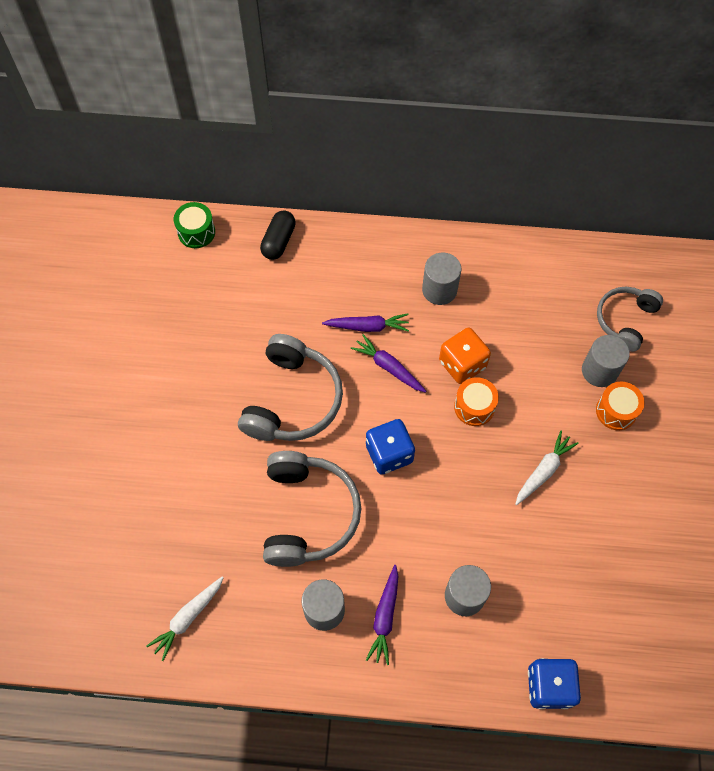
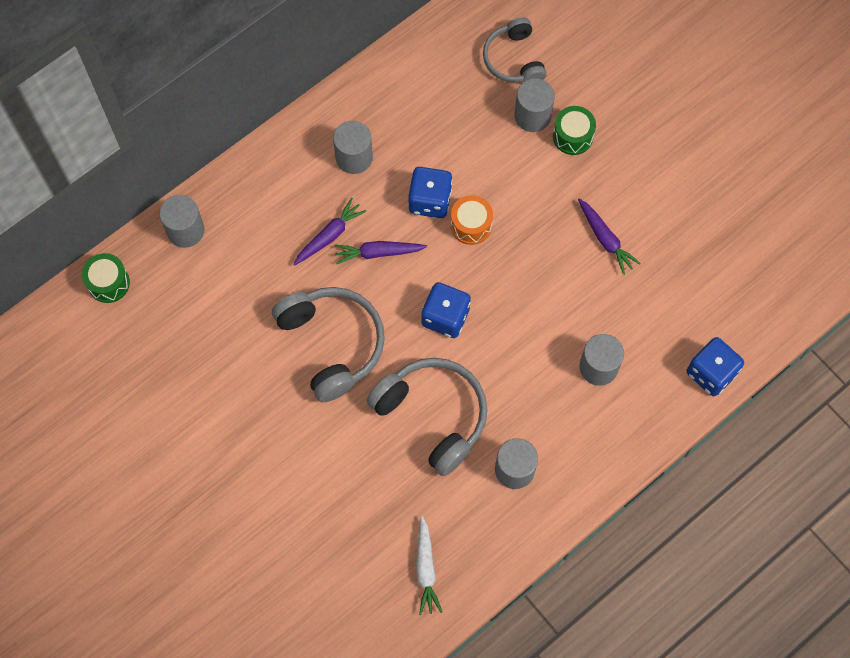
camera: 45 degrees left, 5 degrees up
black capsule [260,210,296,260] -> grey cylinder [159,195,205,248]
purple carrot [366,565,398,665] -> purple carrot moved to [578,199,641,275]
orange dice [439,328,491,384] -> blue dice [408,167,452,218]
white carrot [515,431,578,505] -> none
orange drum [596,382,645,430] -> green drum [553,106,596,155]

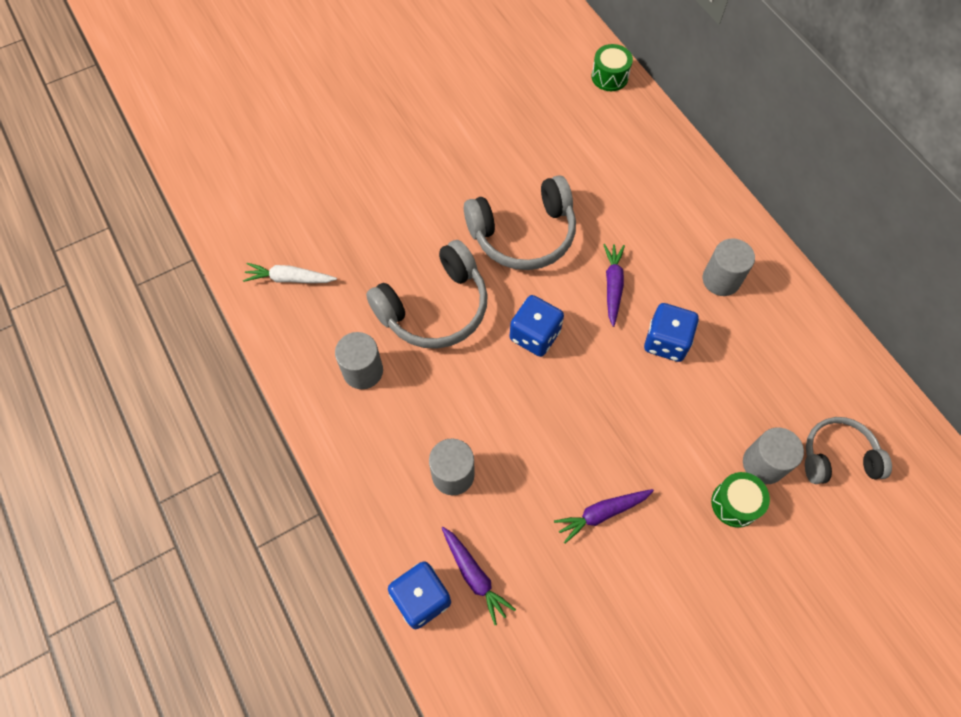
camera: 100 degrees right, 5 degrees down
grey cylinder [159,195,205,248] -> none
purple carrot [293,198,367,266] -> purple carrot moved to [442,527,516,625]
orange drum [451,195,493,245] -> none

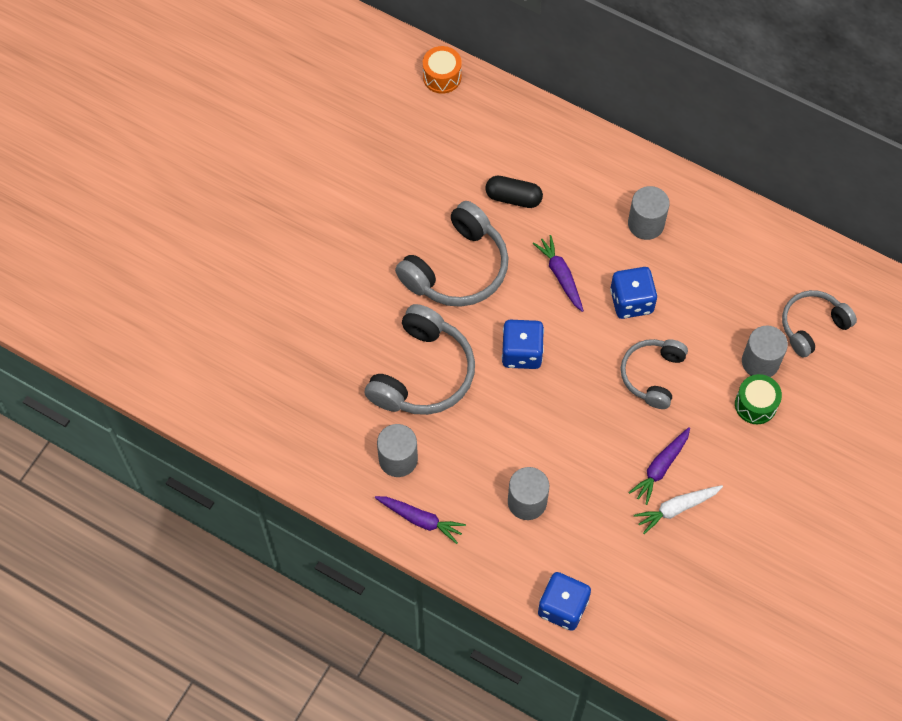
camera: 30 degrees left, 0 degrees up
white carrot [243,263,337,283] -> white carrot moved to [634,485,723,534]
purple carrot [442,527,516,625] -> purple carrot moved to [375,496,466,544]
green drum [591,44,633,91] -> orange drum [423,46,462,94]
none -> black capsule [485,176,543,208]
none -> grey headphones [621,339,688,409]

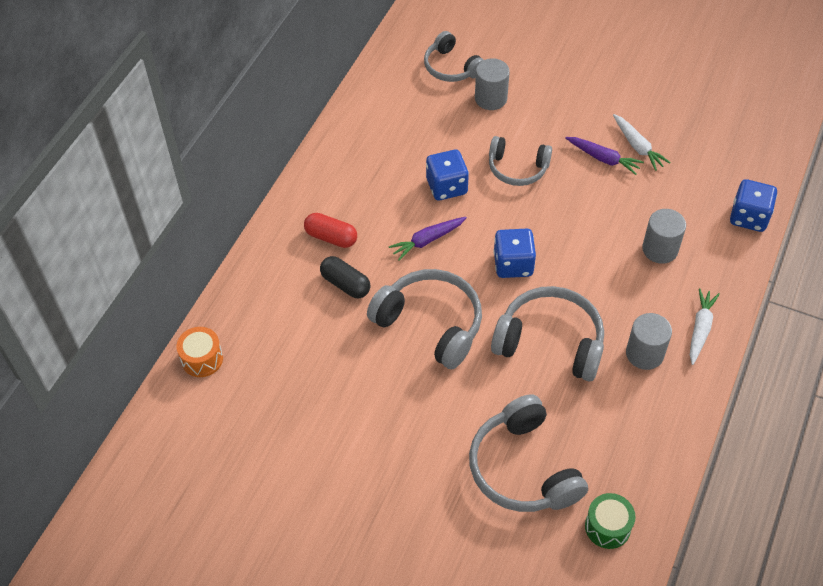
camera: 95 degrees left, 10 degrees down
purple carrot [375,496,466,544] -> white carrot [690,288,720,365]
black capsule [485,176,543,208] -> black capsule turned 60 degrees counterclockwise [320,256,371,298]
grey cylinder [628,186,670,240] -> none
green drum [735,374,782,424] -> green drum moved to [585,493,636,549]
none -> red capsule [304,213,357,248]
none -> grey headphones [469,394,588,512]

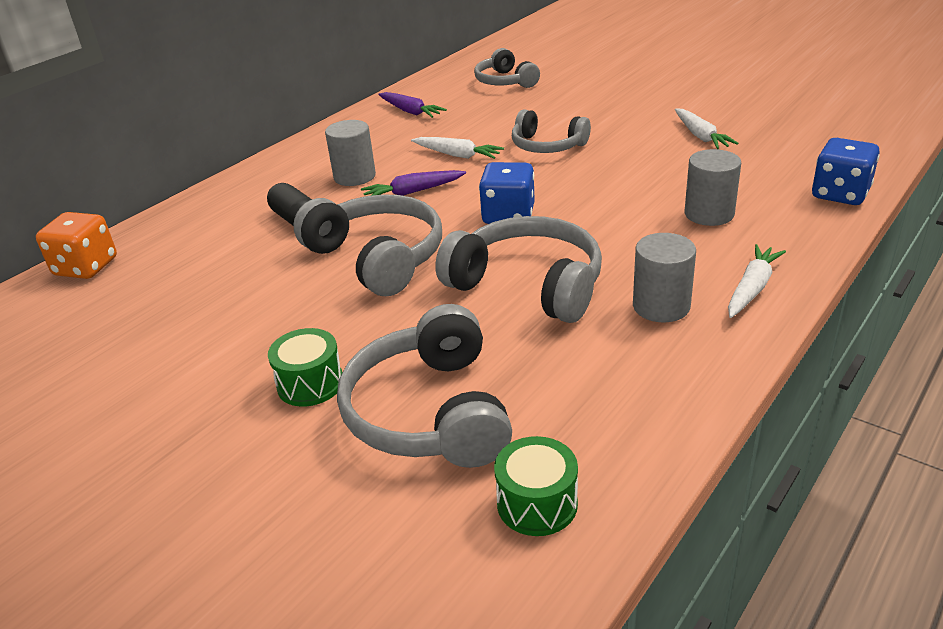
camera: 15 degrees right, 20 degrees down
orange drum [176,327,223,377] -> orange dice [36,212,117,279]
red capsule [304,213,357,248] -> none
blue dice [426,150,469,200] -> white carrot [411,137,504,159]
grey cylinder [475,58,510,110] -> grey cylinder moved to [325,120,376,186]
purple carrot [566,137,644,175] -> purple carrot moved to [378,92,447,118]
none -> green drum [268,328,343,407]

